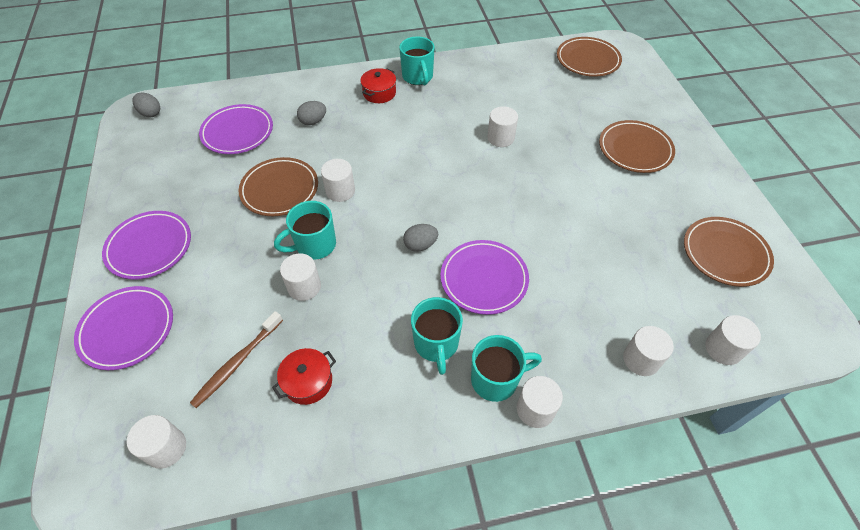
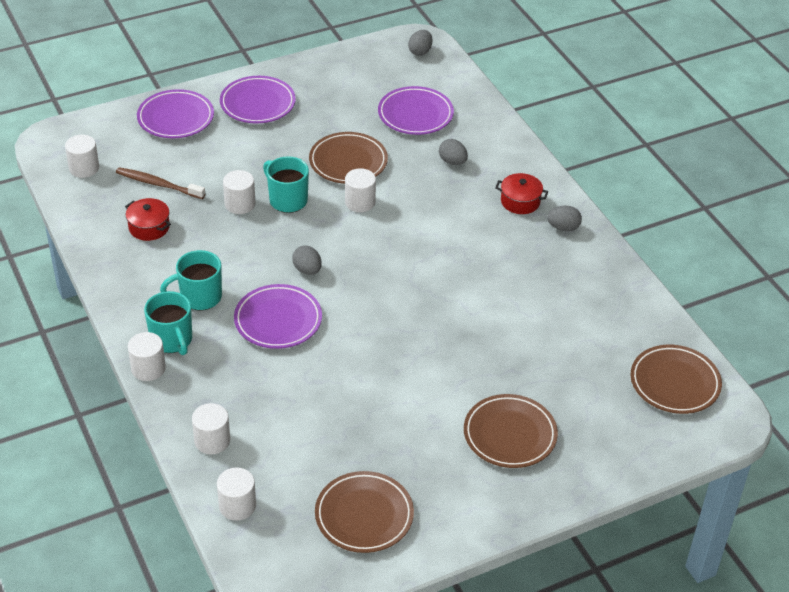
camera: 75 degrees right, 10 degrees down
turquoise mug [399,37,435,86] -> grey egg [547,206,582,232]
white cylinder [487,106,518,147] -> none

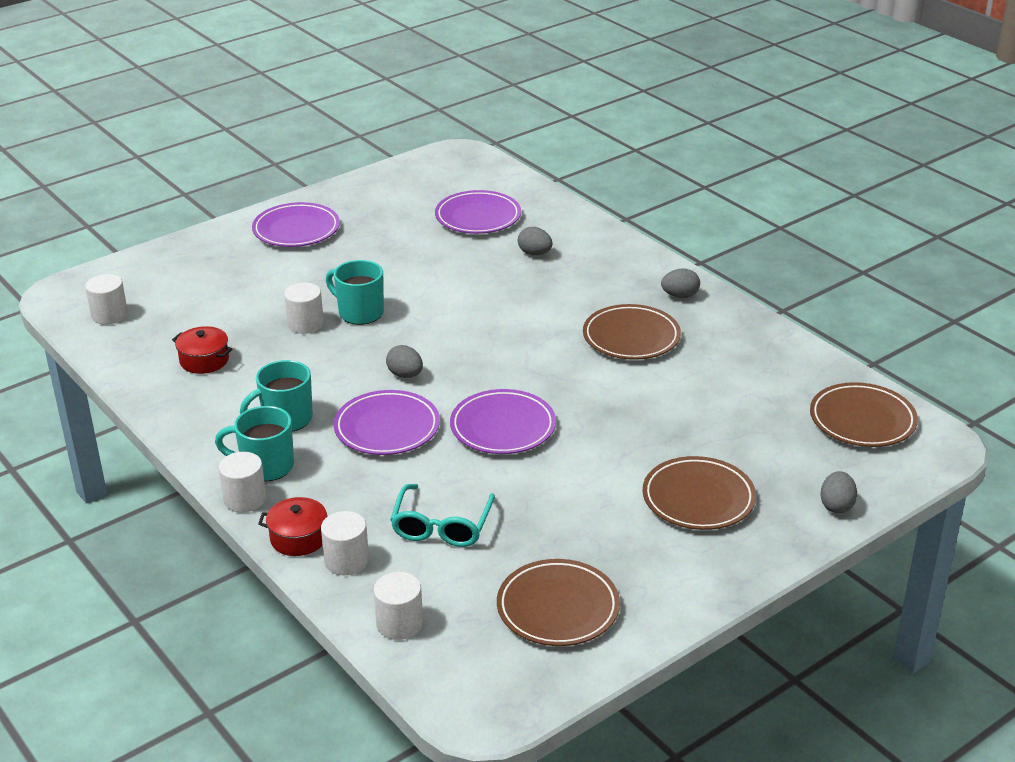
camera: 10 degrees left, 10 degrees down
brown toothbrush [116,167,205,199] -> none
purple plate [137,89,214,138] -> purple plate moved to [450,389,556,454]
turquoise mug [144,291,192,355] -> turquoise mug turned 135 degrees clockwise [215,406,294,481]
brown plate [309,132,388,184] -> brown plate moved to [583,304,681,360]
white cylinder [345,168,376,212] -> none
grey egg [408,30,432,56] -> grey egg moved to [820,471,857,513]
red pot [495,173,548,214] -> red pot moved to [258,497,327,556]
none -> turquoise glasses [390,484,495,547]

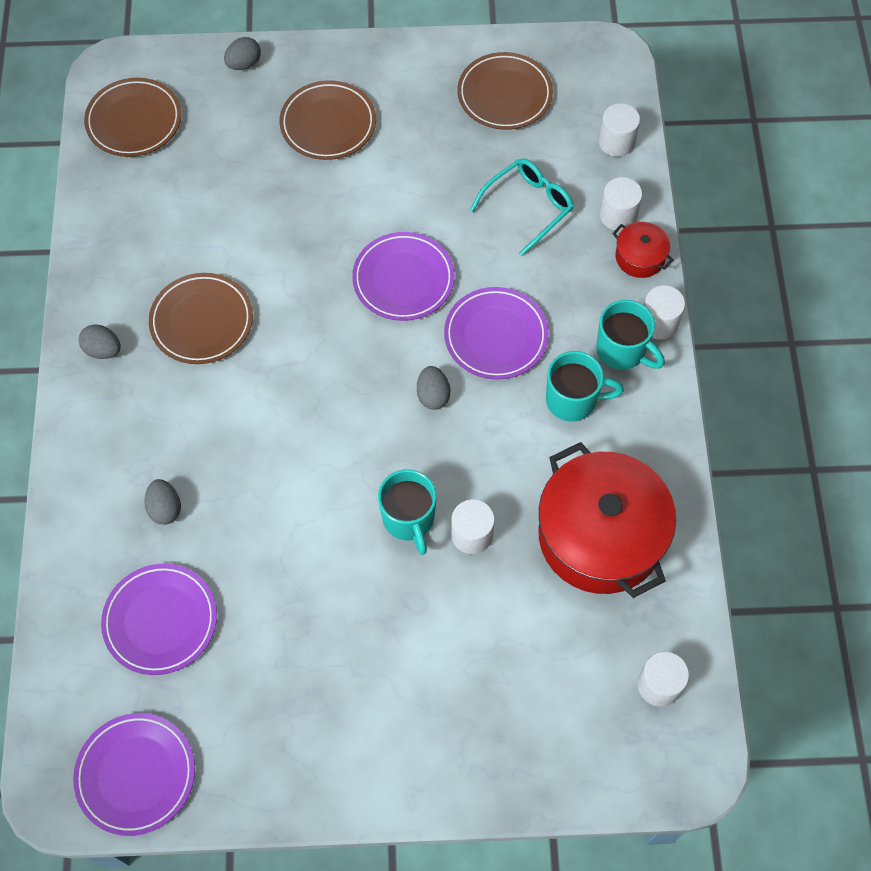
camera: 145 degrees left, 30 degrees up
red pot [172,326,232,374] -> red pot [539,442,676,598], size x2.28
purple plate [252,202,340,247] -> purple plate moved to [73,713,195,836]

